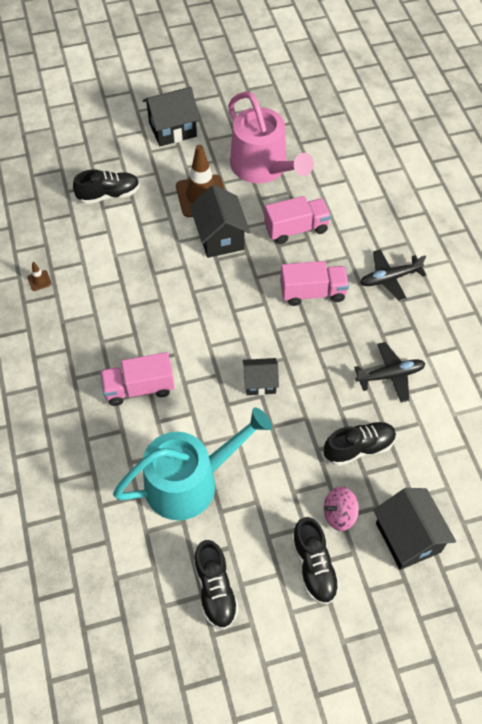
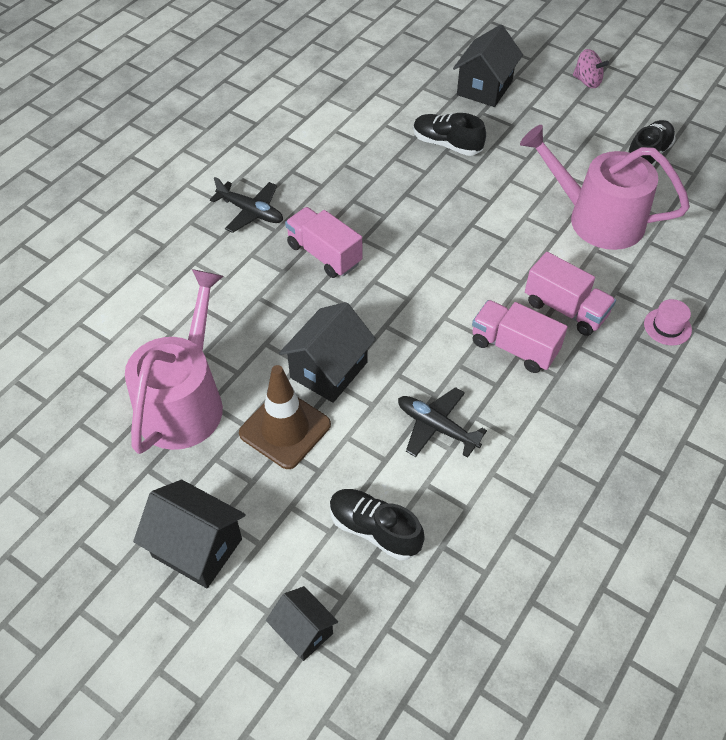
camera: 130 degrees left, 5 degrees down
brown traffic cone [27,262,52,291] -> none
turquoise watering can [113,407,272,521] -> pink watering can [520,125,690,250]
black house [243,358,279,395] -> black house moved to [266,586,338,661]
pink truck [264,196,331,244] -> pink truck moved to [472,300,568,373]
black shoe [292,517,340,605] -> none
pink spinning top [324,487,359,531] -> pink spinning top moved to [573,49,609,88]
black plane [354,342,426,403] -> black plane moved to [398,387,487,458]
none -> pink hat [644,299,692,346]

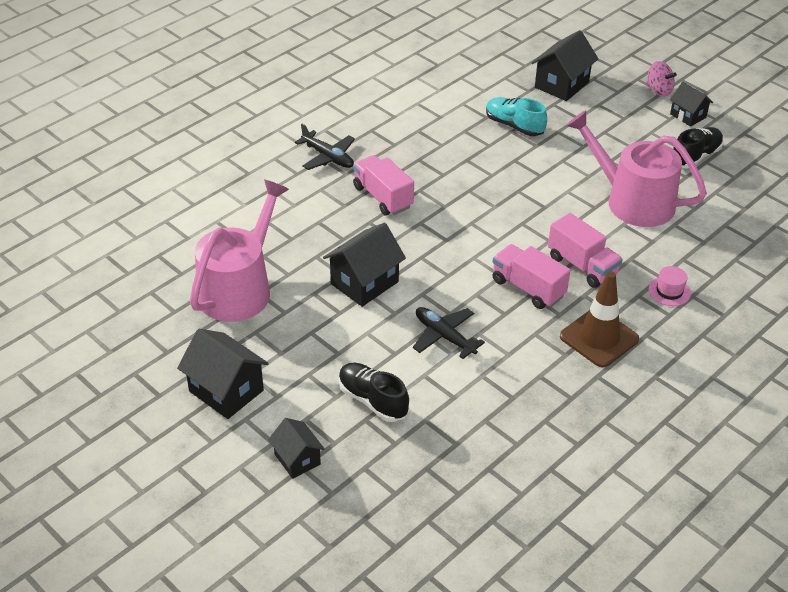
camera: 10 degrees right, 10 degrees down
brown traffic cone [239,365,331,469] -> brown traffic cone moved to [560,271,639,368]
black shoe [413,113,486,156] -> turquoise shoe [486,97,547,136]
none -> black house [670,82,713,127]

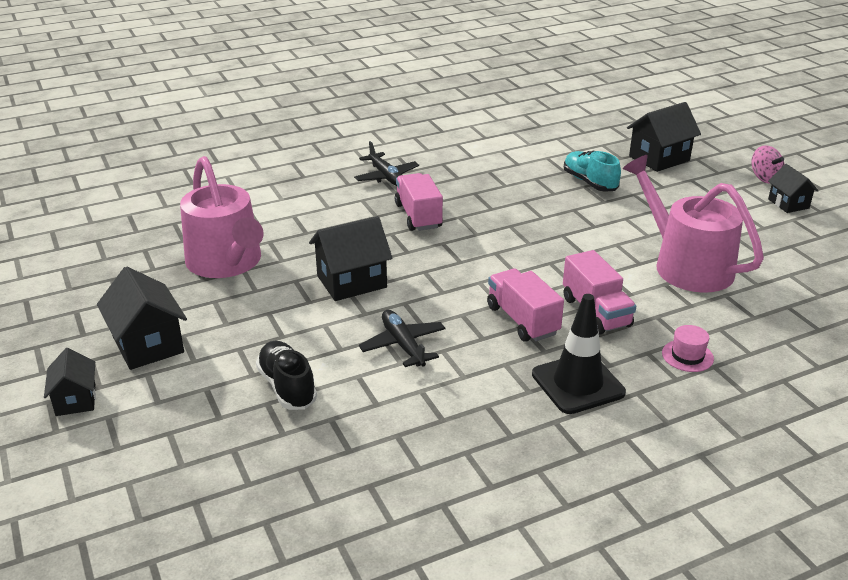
camera: 20 degrees right, 10 degrees down
pink watering can [190,180,289,322] -> pink watering can turned 105 degrees clockwise [180,156,264,278]
black house [268,418,325,479] -> black house moved to [44,348,96,416]
brown traffic cone [560,271,639,368] -> black traffic cone [532,294,626,414]
black shoe [673,127,724,168] -> none

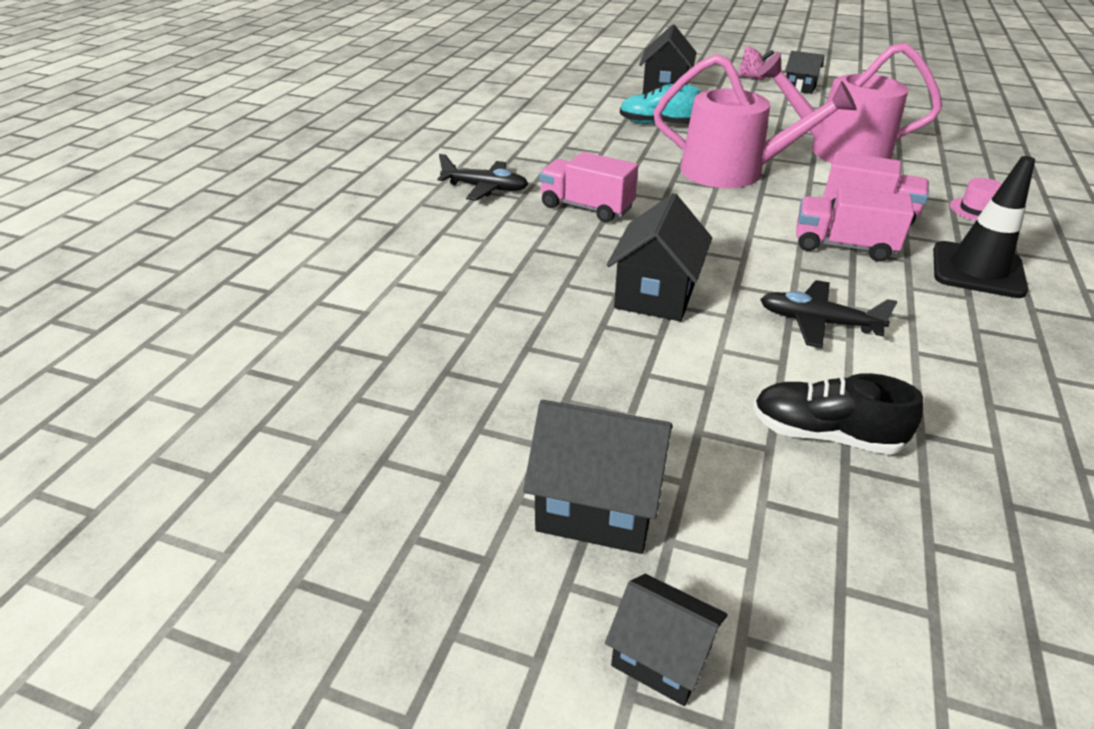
camera: 45 degrees left, 5 degrees up
pink watering can [180,156,264,278] -> pink watering can moved to [654,54,857,188]

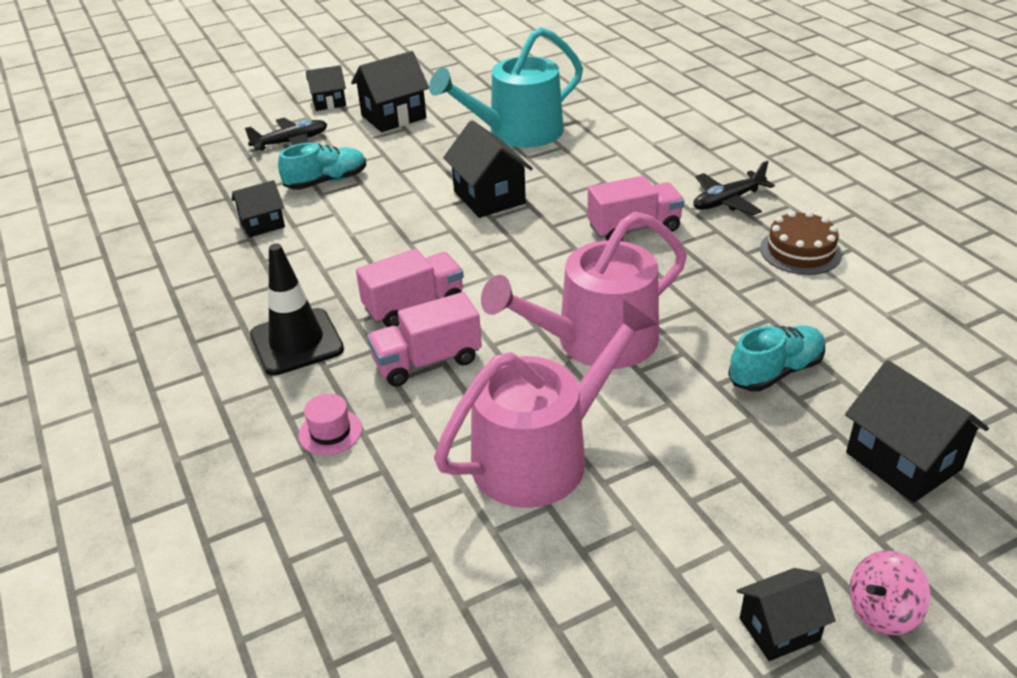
camera: 135 degrees right, 0 degrees up
black shoe [753,373,924,455] -> turquoise shoe [278,143,366,190]
black plane [760,280,897,348] -> black plane moved to [245,118,327,151]
none -> black house [232,180,285,237]
none -> turquoise watering can [429,27,583,148]
none -> brown cake [760,211,842,275]

